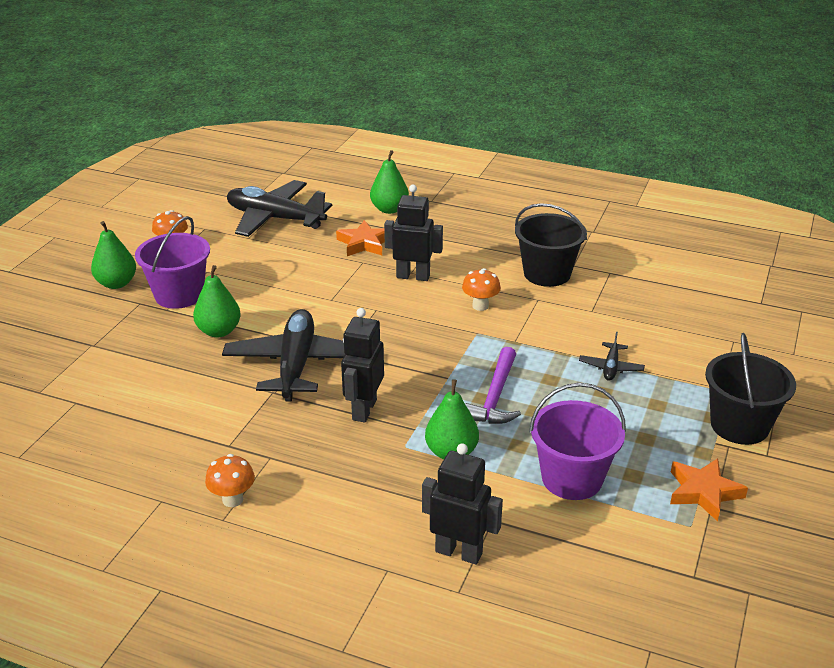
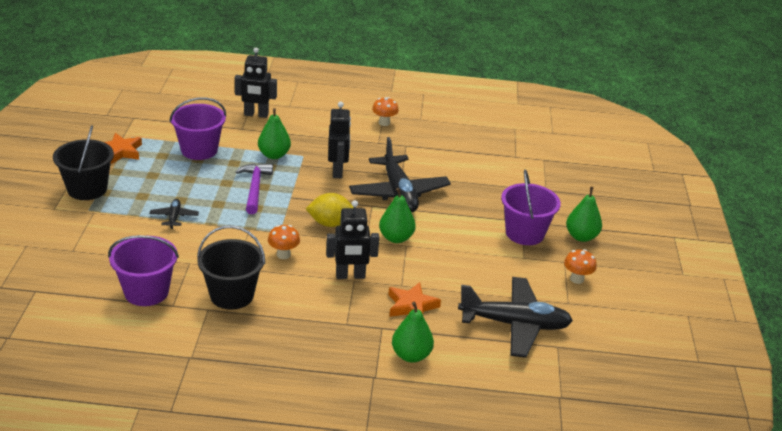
camera: 160 degrees right, 0 degrees up
green pear [193,265,241,337] -> green pear moved to [379,188,416,243]
none -> purple bucket [108,235,179,306]
none -> yellow lemon [306,193,354,227]

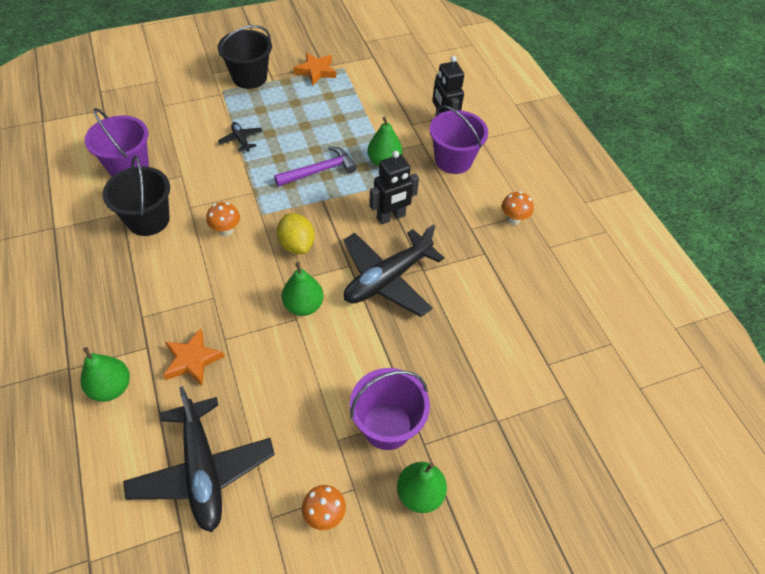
camera: 65 degrees right, 20 degrees up
black plane [149,199,199,229] -> black plane turned 90 degrees counterclockwise [218,122,263,152]
purple bucket [169,97,226,160] -> purple bucket moved to [429,105,488,174]
black robot [326,200,379,279] -> none

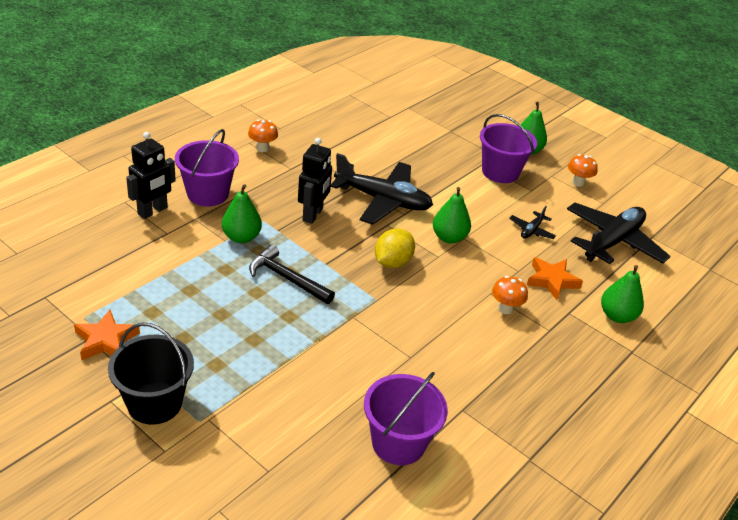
camera: 120 degrees left, 15 degrees down
black bucket [103,155,170,236] -> none
orange mushroom [206,202,240,236] -> orange mushroom moved to [492,276,528,314]
black plane [218,122,263,152] -> black plane moved to [509,206,556,239]
purple hammer [274,146,357,187] -> black hammer [249,245,335,304]
black robot [369,151,419,225] -> black robot turned 75 degrees clockwise [298,138,332,224]

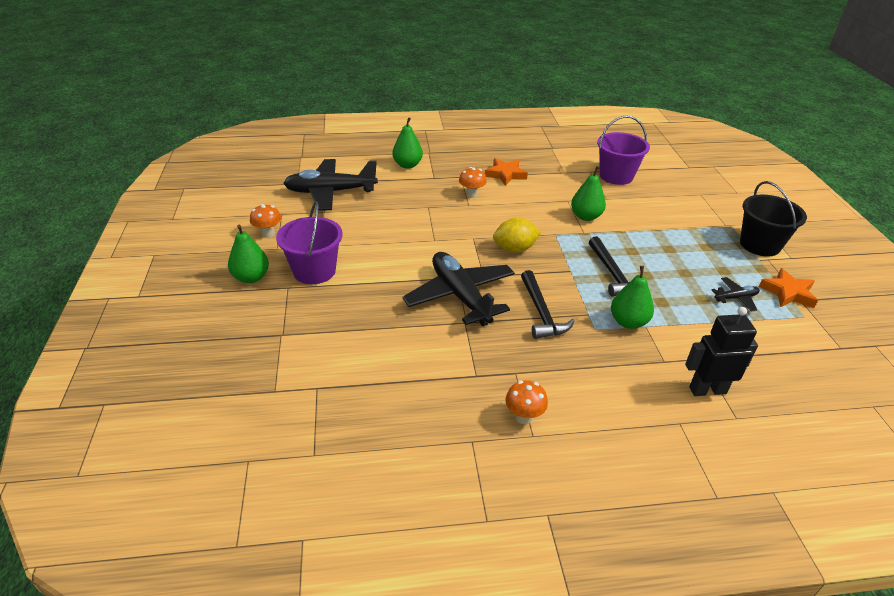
camera: 135 degrees left, 0 degrees up
purple bucket [175,129,239,207] -> none
black robot [298,138,332,224] -> black hammer [521,270,575,339]
green pear [433,187,471,244] -> green pear moved to [571,166,606,221]
black plane [509,206,556,239] -> black plane moved to [712,277,760,312]
orange star [527,257,583,300] -> orange star moved to [485,158,528,186]

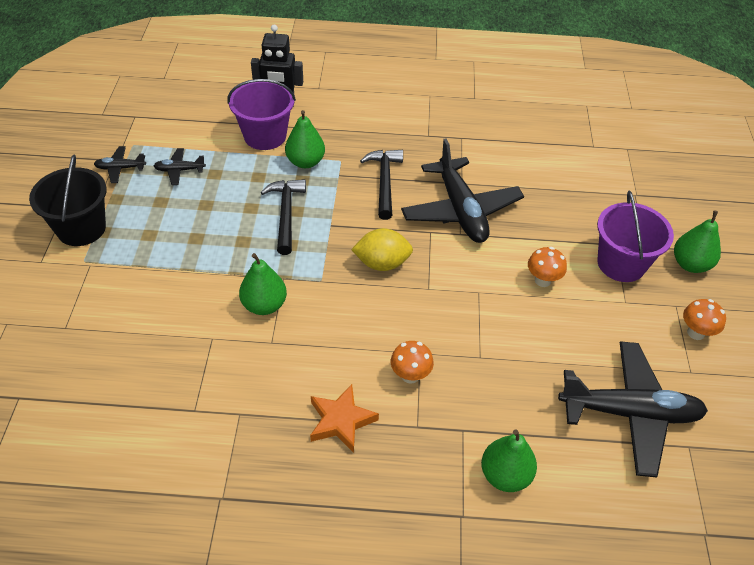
camera: 170 degrees left, 10 degrees up
orange mushroom [505,380,548,424] -> orange mushroom moved to [528,247,567,287]
purple bucket [597,116,650,185] -> purple bucket moved to [227,79,296,150]
orange star [759,268,818,308] -> black plane [94,146,146,183]

